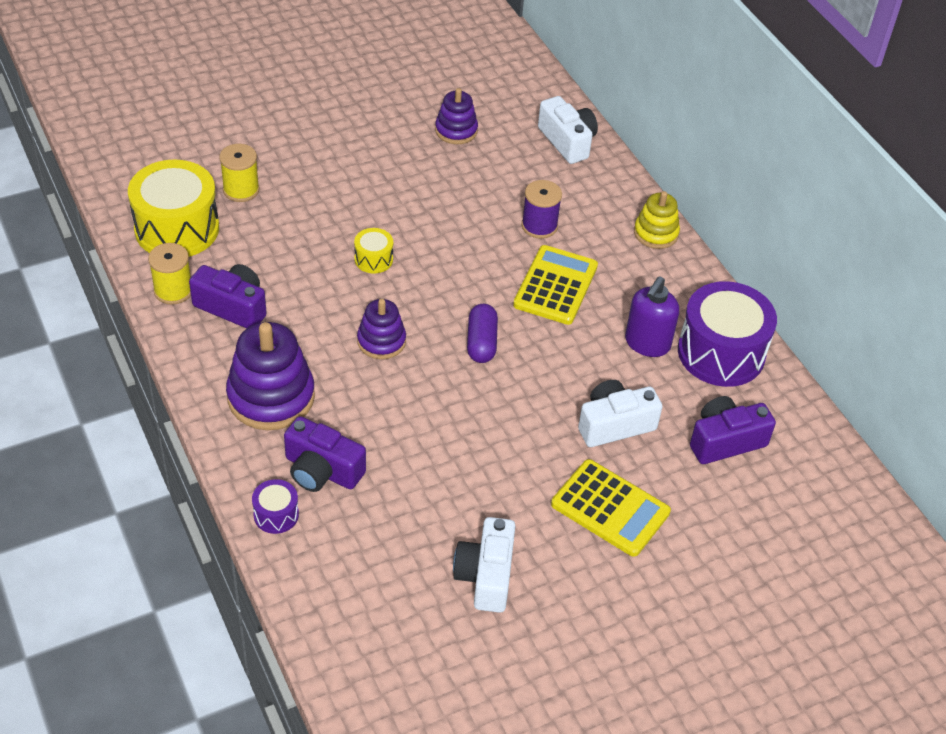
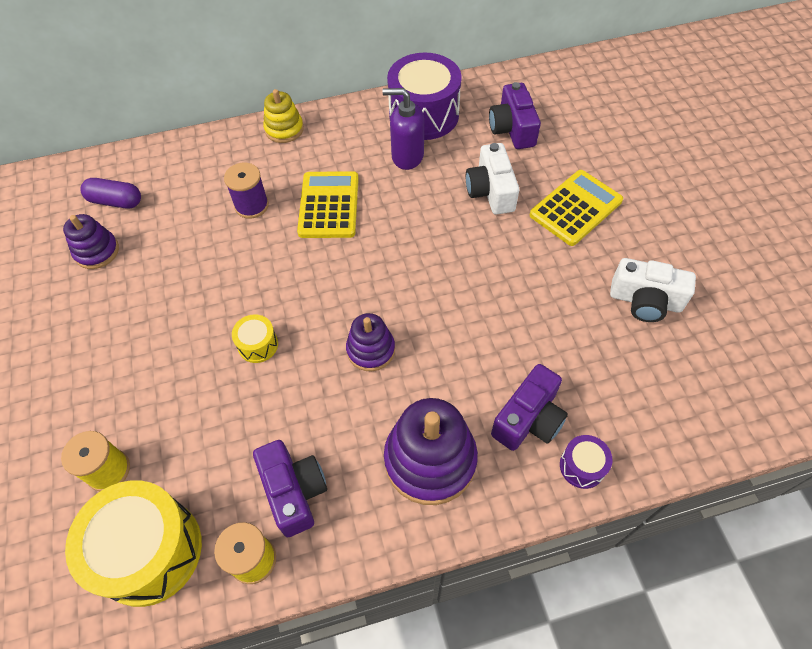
camera: 75 degrees left, 10 degrees up
purple camera [189,264,267,328] -> purple camera turned 120 degrees clockwise [253,440,327,537]
purple capsule [467,304,498,363] -> purple capsule moved to [80,178,141,209]
yellow calculator [513,245,598,325] -> yellow calculator turned 60 degrees clockwise [297,171,359,238]
white camera [538,96,598,164] -> none
purple soap dispenser [625,276,679,357] -> purple soap dispenser turned 150 degrees clockwise [382,88,424,170]

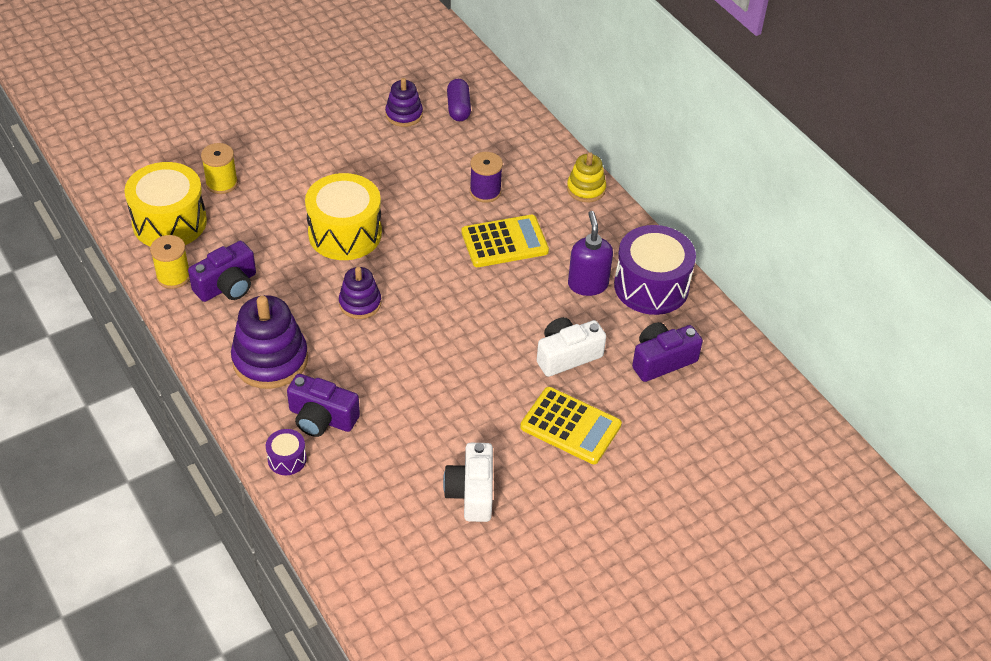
camera: 70 degrees right, 10 degrees down
yellow drum [232,314,278,363] -> yellow drum [305,173,382,260], size x2.18

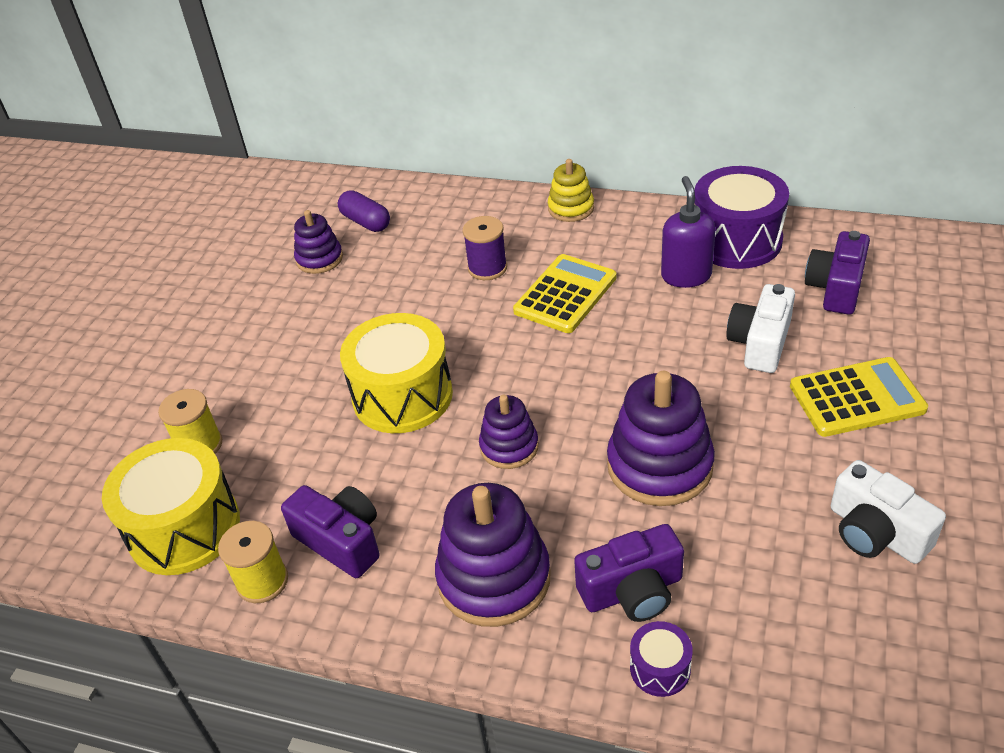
camera: 35 degrees left, 5 degrees down
purple camera [188,241,256,302] -> purple camera turned 60 degrees counterclockwise [281,485,379,578]
purple soap dispenser [568,211,613,296] -> purple soap dispenser turned 45 degrees clockwise [661,176,716,288]
none -> purple stacking toy [607,371,715,506]

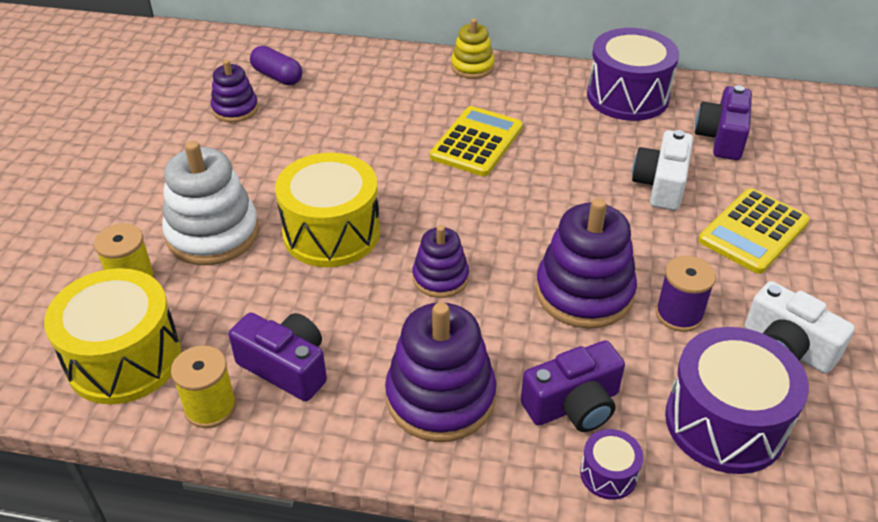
camera: 10 degrees left, 0 degrees up
purple spool [463,216,507,280] -> purple spool moved to [656,256,716,332]
purple soap dispenser [661,176,716,288] -> none
yellow calculator [790,357,928,437] -> yellow calculator turned 150 degrees clockwise [698,188,810,274]
none -> white stacking toy [162,141,259,265]
none -> purple drum [665,327,809,474]

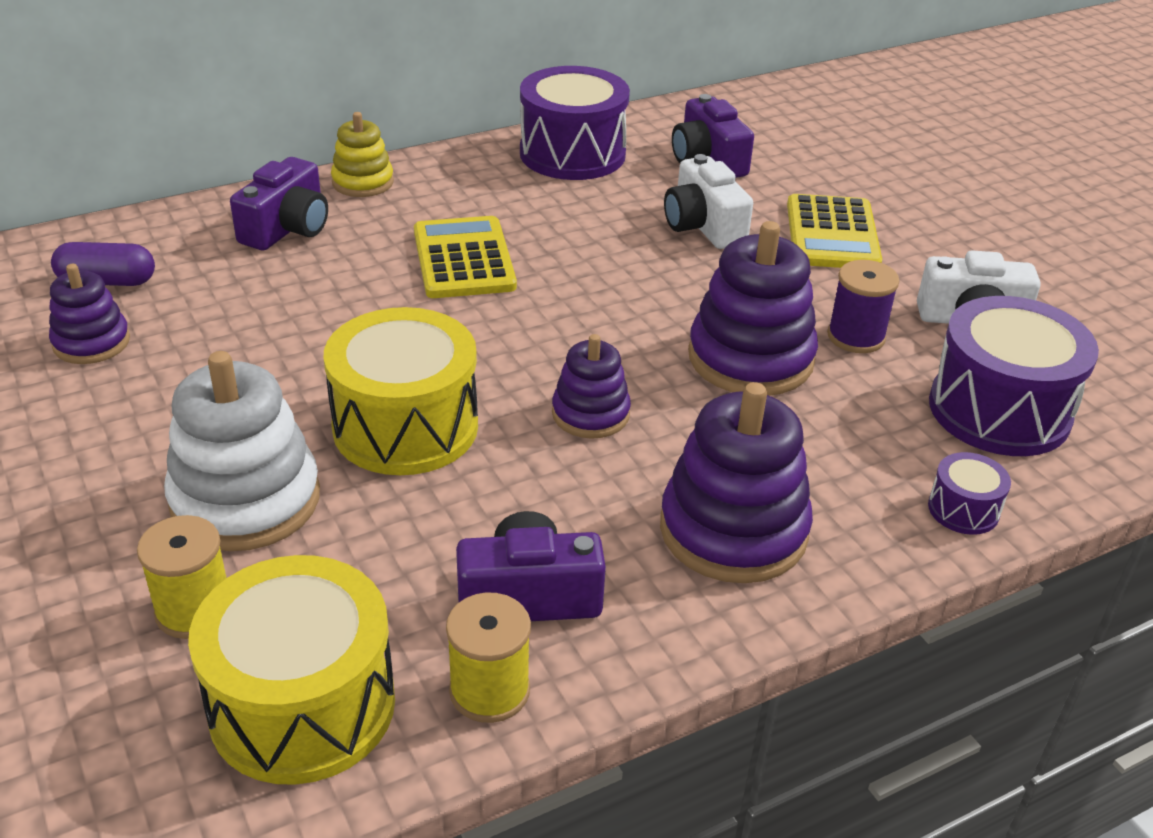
camera: 40 degrees left, 5 degrees down
purple camera [521,340,625,432] -> purple camera moved to [230,157,328,250]

